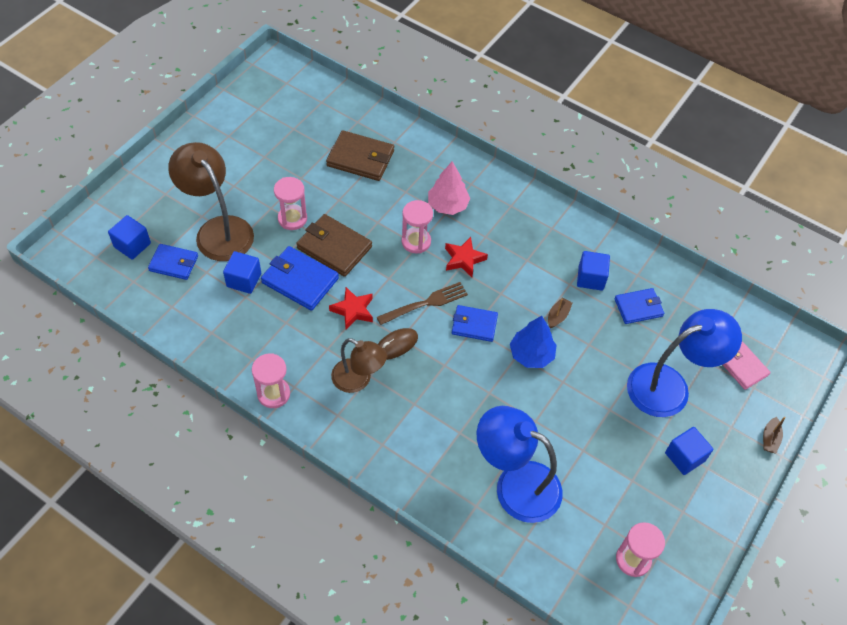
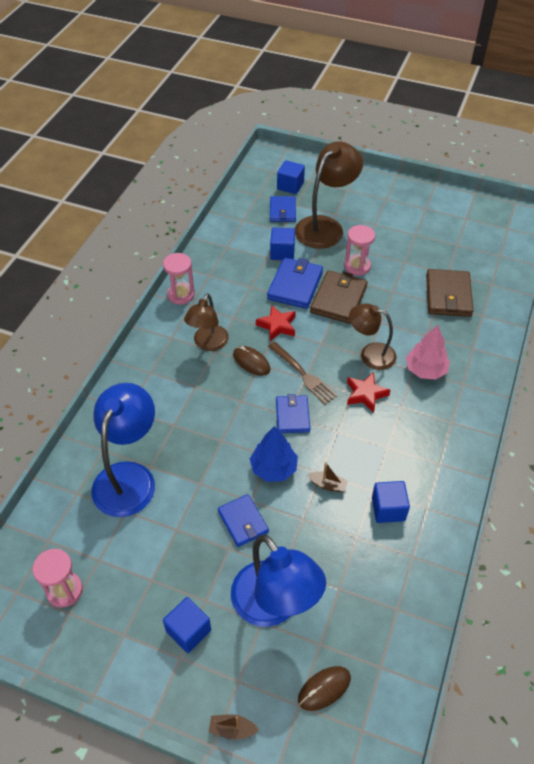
camera: 80 degrees right, 5 degrees down
pink hourglass [402,200,433,254] -> brown lamp [349,303,397,370]
blue wallet [614,288,664,324] -> blue wallet moved to [218,494,269,547]
pink wallet [723,342,770,390] -> brown mouse [298,666,351,711]

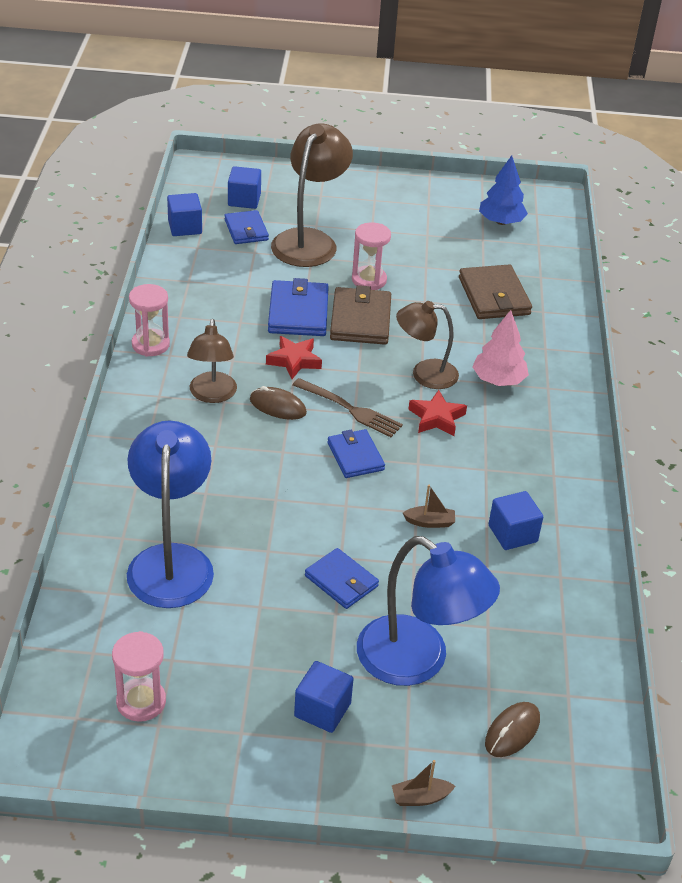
camera: 20 degrees left, 10 degrees down
blue tree [250,426,298,482] -> blue tree moved to [479,155,528,225]
blue cube [270,227,295,260] -> blue cube moved to [167,193,202,236]

